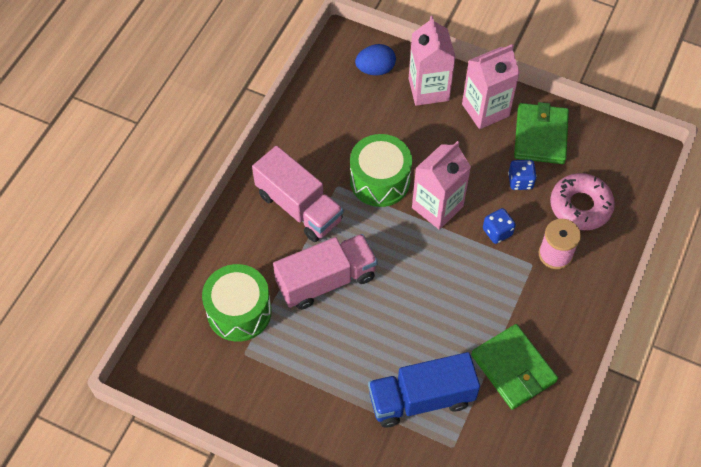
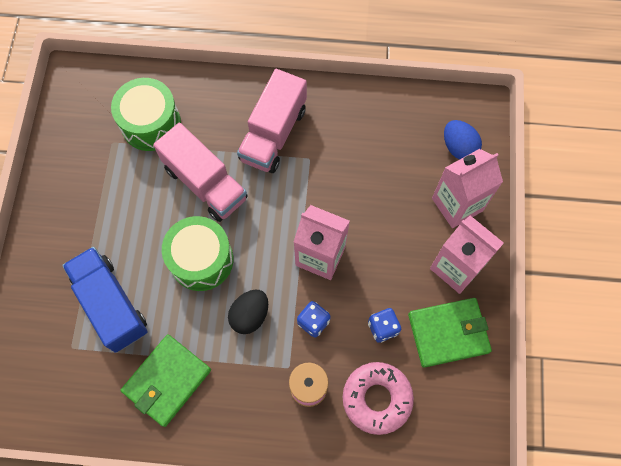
camera: 70 degrees right, 10 degrees up
green drum [350,134,412,207] -> green drum moved to [162,216,233,291]
none -> black egg [228,290,268,334]

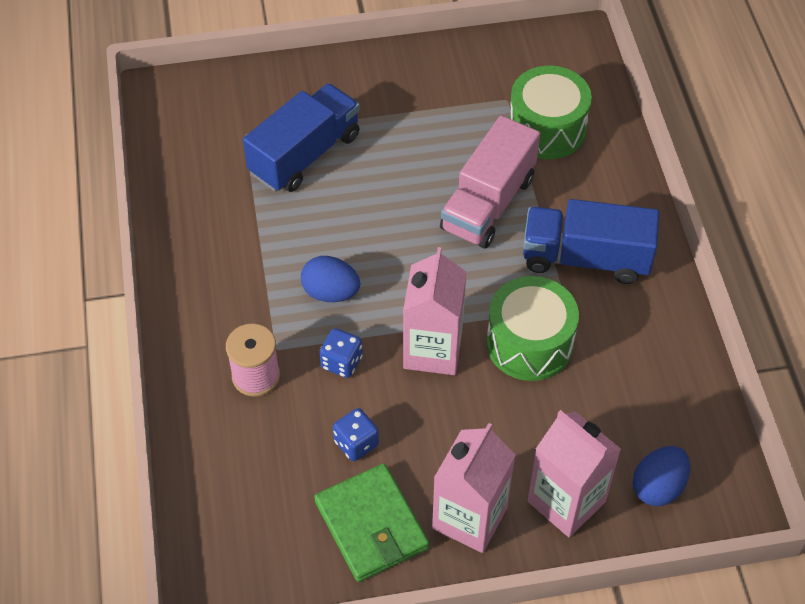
camera: 75 degrees right, 15 degrees down
green wallet [121,334,211,427] -> none
green drum [162,216,233,291] -> green drum moved to [486,276,579,381]
black egg [228,290,268,334] -> blue egg [301,256,360,302]
pink truck [237,69,307,173] -> blue truck [523,199,659,284]
pink donut [343,362,414,435] -> none

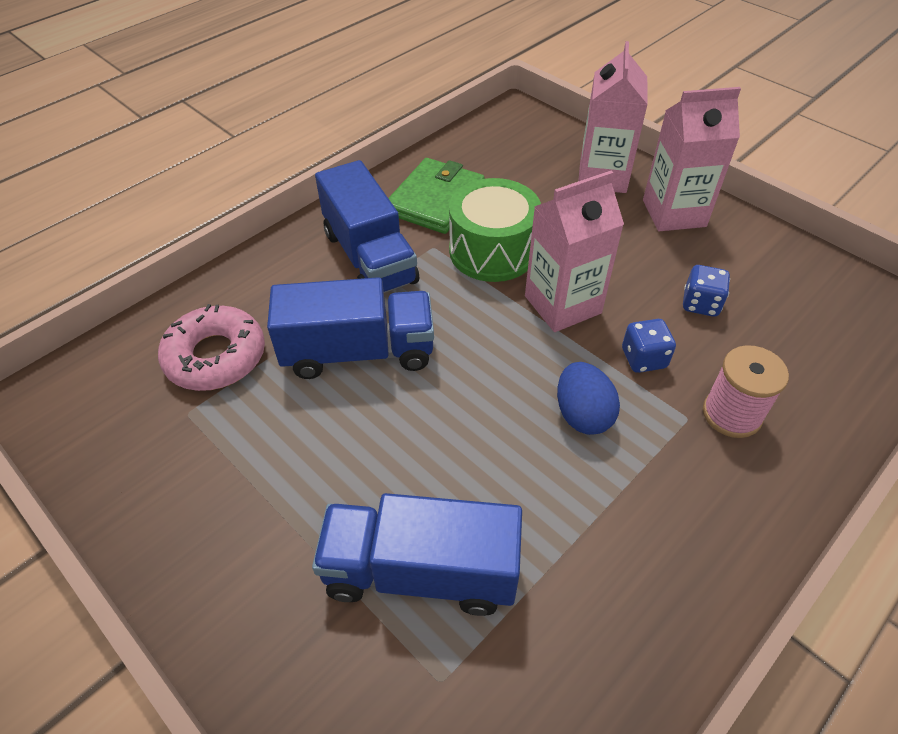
camera: 125 degrees left, 5 degrees down
green wallet [314,463,429,582] -> green wallet moved to [388,158,485,234]
pink truck [440,115,540,249] -> blue truck [267,277,434,379]
green drum [509,66,592,159] -> pink donut [158,304,265,391]
blue egg [633,446,690,506] -> none

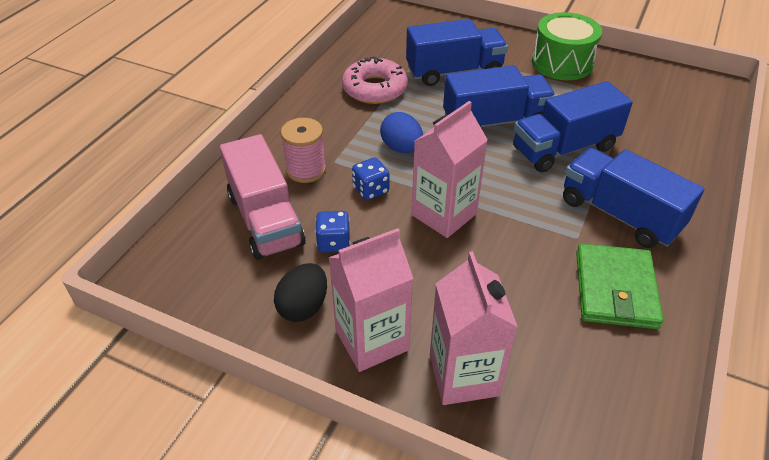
camera: 160 degrees right, 5 degrees down
pink donut [158,304,265,391] -> pink donut moved to [342,57,408,104]
green drum [449,178,541,282] -> green drum moved to [532,12,602,80]
none -> pink truck [220,134,305,260]
none -> black egg [274,263,327,322]
none -> blue truck [443,65,556,127]

